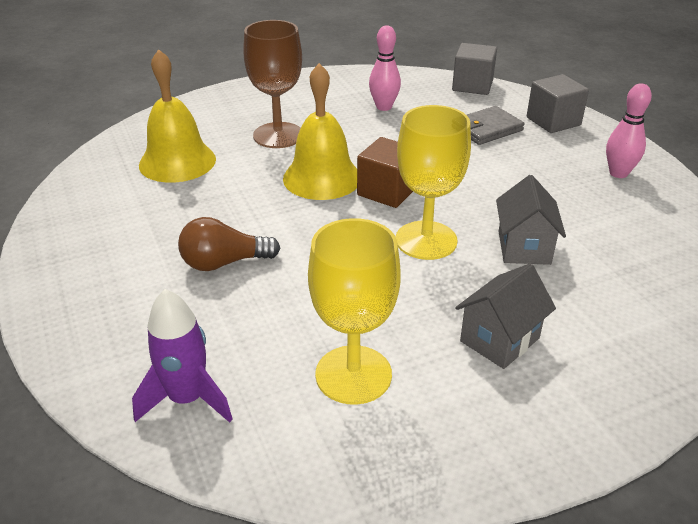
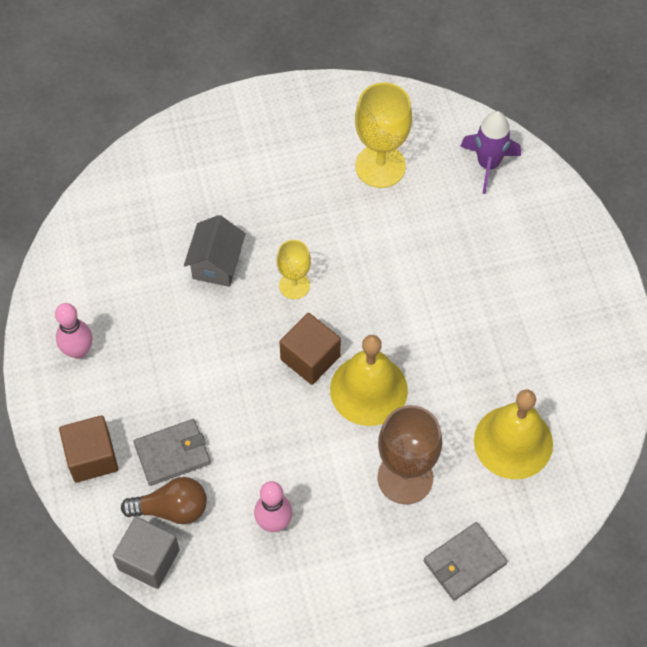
camera: 170 degrees left, 25 degrees up
brown light bulb [178,217,280,271] -> brown light bulb moved to [121,477,207,524]
yellow goblet [396,105,471,260] -> yellow goblet [277,240,311,299], size x0.59
grey house [455,263,556,369] -> none
grey cube [527,74,589,133] -> brown cube [59,415,118,483]
none -> grey wallet [424,522,507,601]

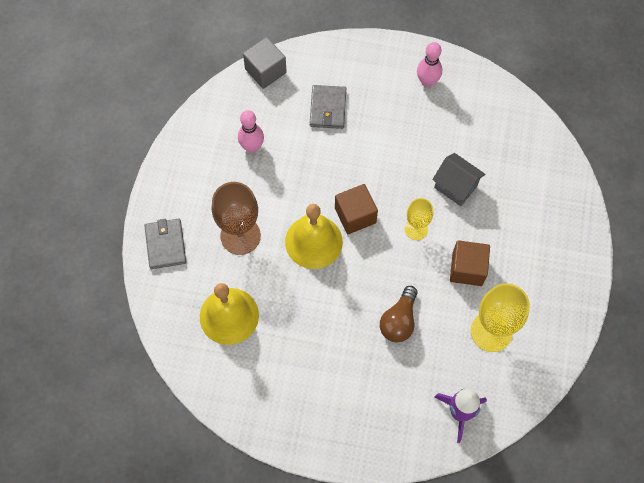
camera: 115 degrees right, 5 degrees up
brown cube [59,415,118,483] -> brown cube moved to [450,240,490,286]
brown light bulb [121,477,207,524] -> brown light bulb moved to [380,286,417,342]

